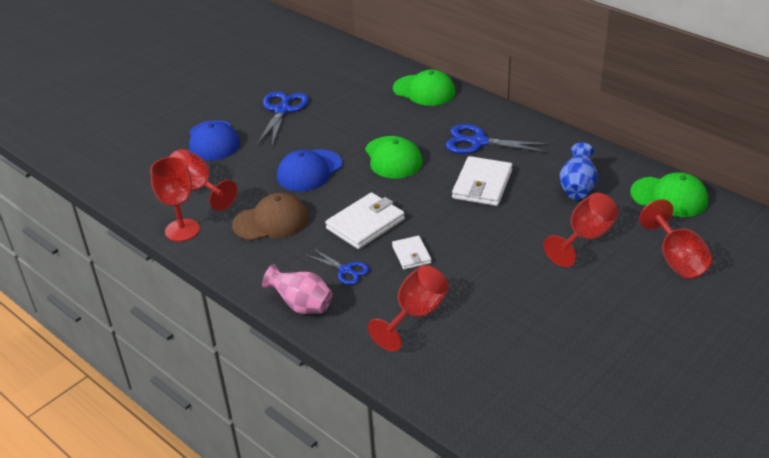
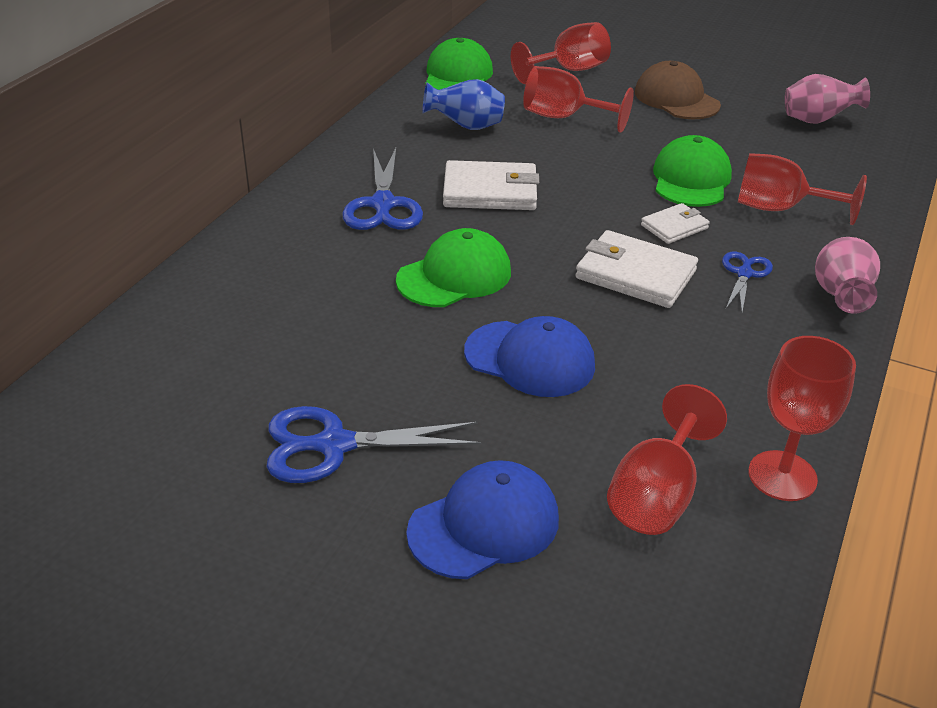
camera: 110 degrees left, 0 degrees up
brown cap [232,193,309,241] -> brown cap moved to [635,61,721,119]
green cap [393,69,455,106] -> green cap moved to [653,135,732,207]
none -> pink vase [785,74,870,124]

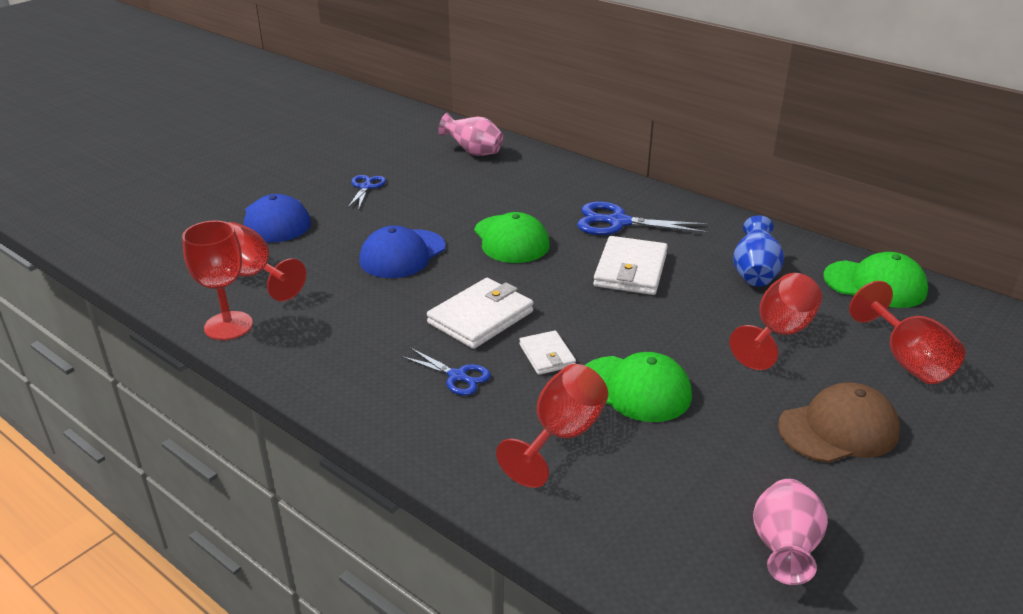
camera: 105 degrees right, 5 degrees down
blue scissors [267,406,482,483] -> blue scissors [347,175,386,208], size x0.59
pink vase [815,237,880,314] -> pink vase moved to [438,113,503,156]

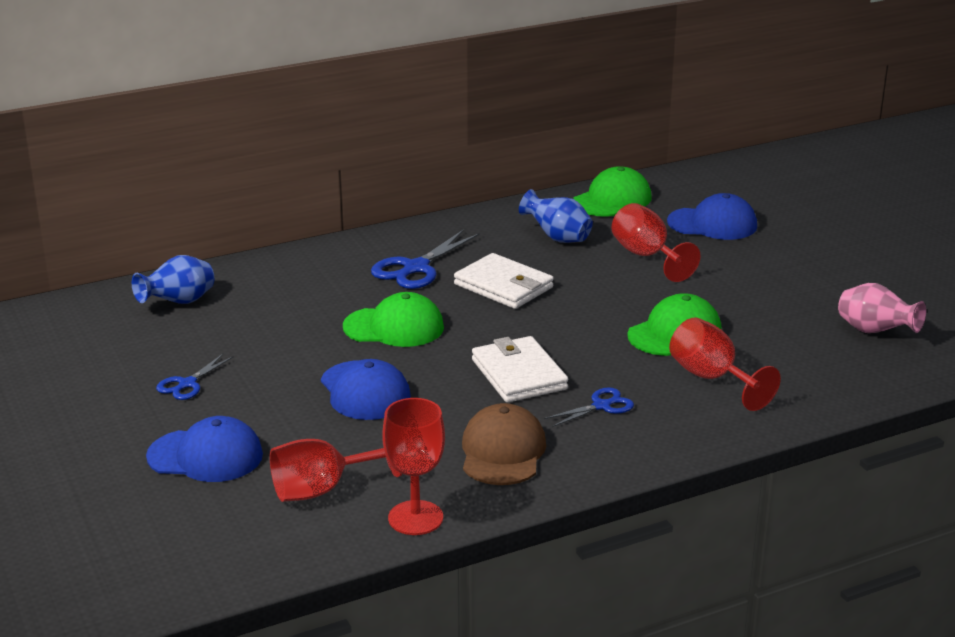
camera: 65 degrees left, 5 degrees down
blue scissors [347,175,386,208] -> blue scissors turned 90 degrees counterclockwise [156,354,234,400]
pink vase [438,113,503,156] -> blue vase [132,255,214,304]
white wallet [519,330,576,375] -> none
brown cap [778,382,900,463] -> brown cap moved to [462,403,546,485]
red goblet [849,281,965,384] -> blue cap [667,193,757,240]

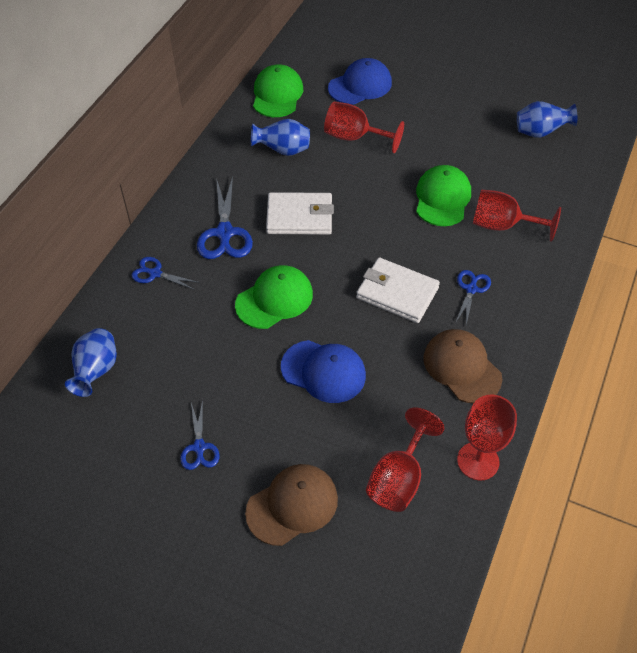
camera: 40 degrees left, 25 degrees up
blue cap [146,416,263,482] -> brown cap [245,464,338,546]
pink vase [838,283,926,333] -> blue vase [517,101,577,138]
none -> blue scissors [132,257,200,290]

